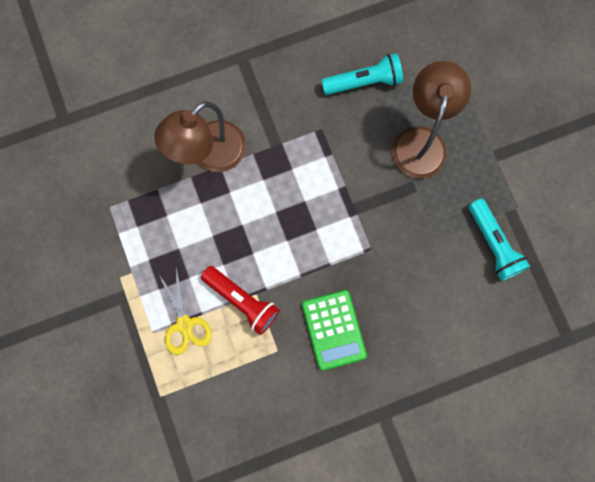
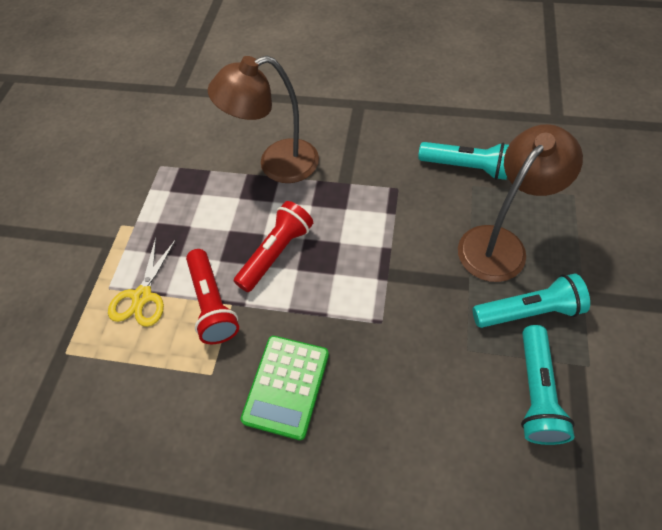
camera: 35 degrees right, 20 degrees down
none -> red flashlight [234,201,313,292]
none -> turquoise flashlight [473,273,590,328]

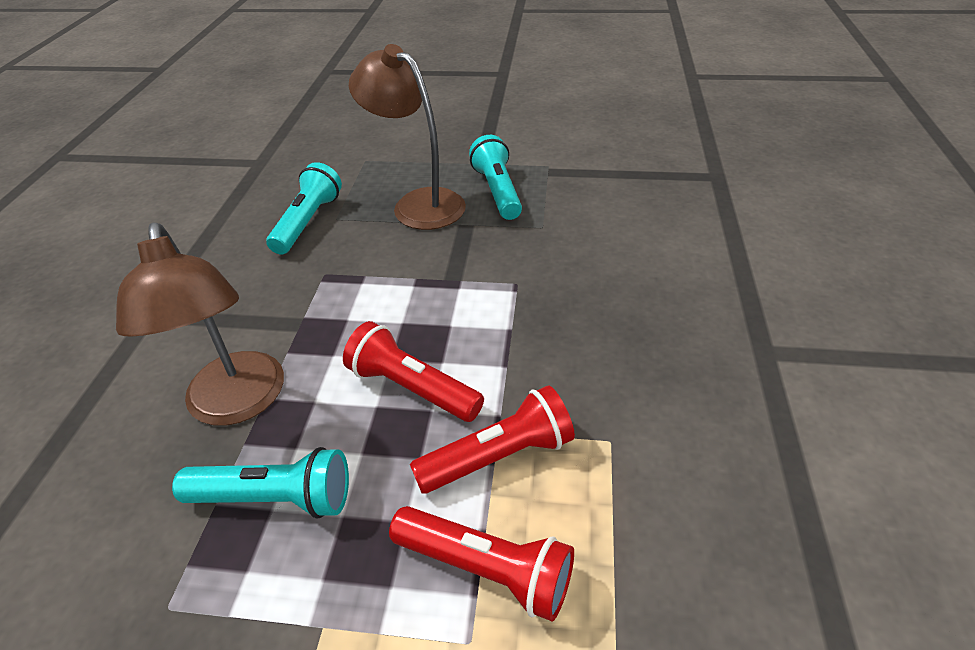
camera: 95 degrees left, 15 degrees down
yellow scissors [108,237,176,327] -> red flashlight [389,506,574,622]
green calculator [241,336,329,440] -> none
turquoise flashlight [521,325,575,445] -> turquoise flashlight moved to [172,447,349,519]

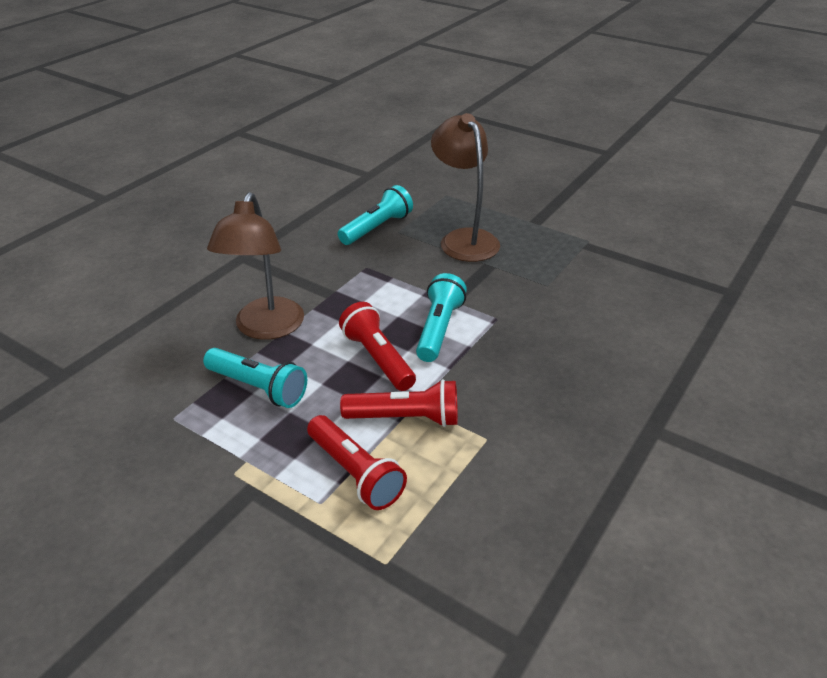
camera: 25 degrees right, 5 degrees down
turquoise flashlight [469,135,522,220] -> turquoise flashlight moved to [416,273,467,362]

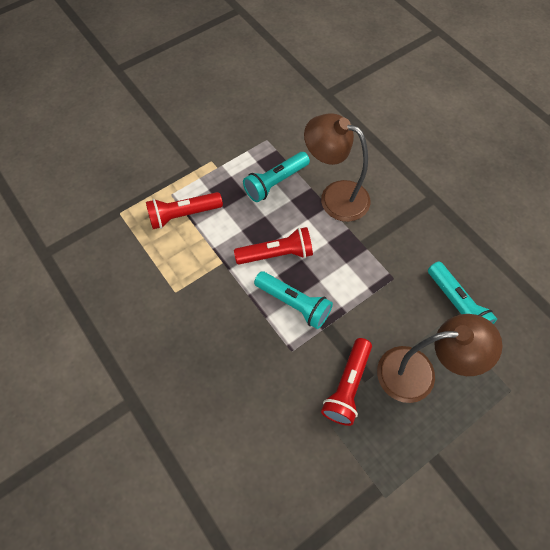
camera: 110 degrees right, 25 degrees up
red flashlight [340,379,458,427] -> red flashlight moved to [321,338,372,426]

